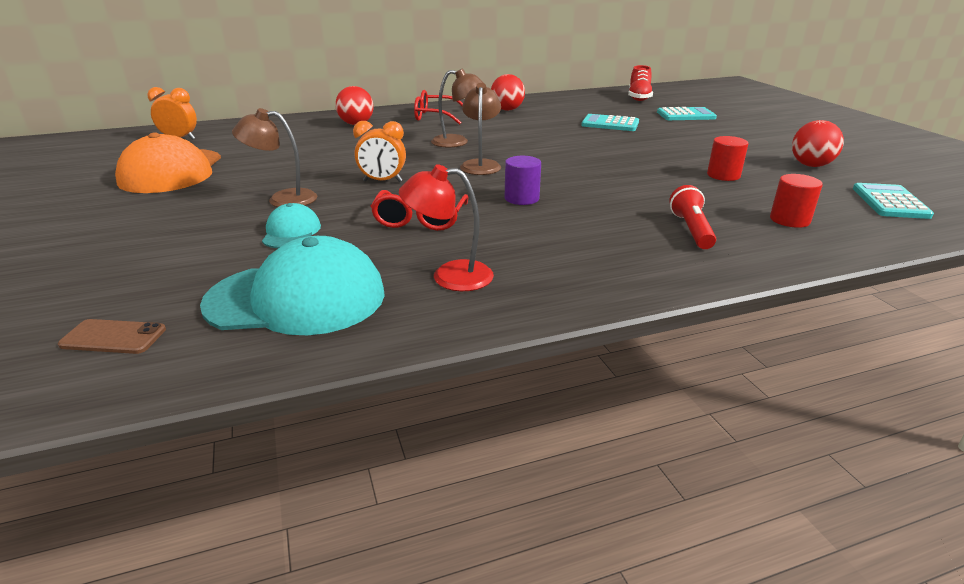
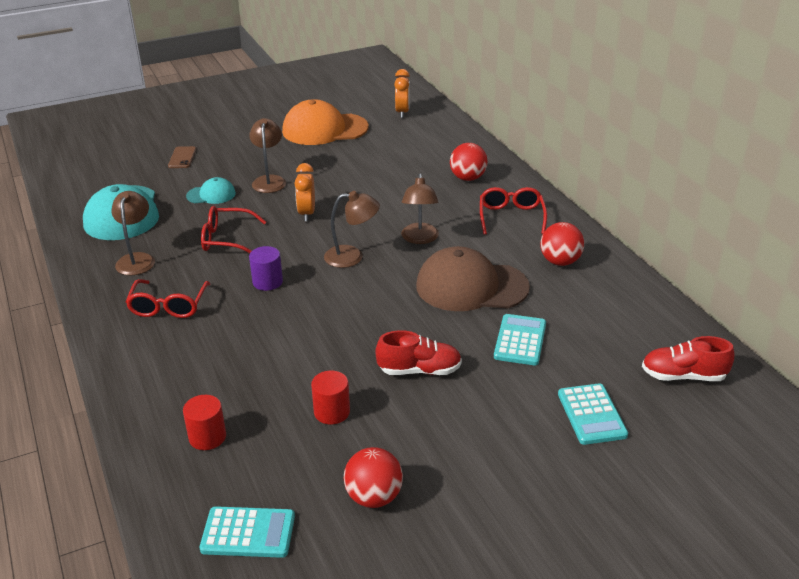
camera: 85 degrees right, 5 degrees up
brown phone [58,319,166,354] -> brown phone moved to [168,146,196,168]
red lamp [399,164,494,291] -> brown lamp [112,191,155,275]
red flashlight [669,185,716,249] -> none
none -> red glasses [126,279,210,318]
none -> red shoe [375,330,462,375]
none -> brown cap [416,246,530,311]

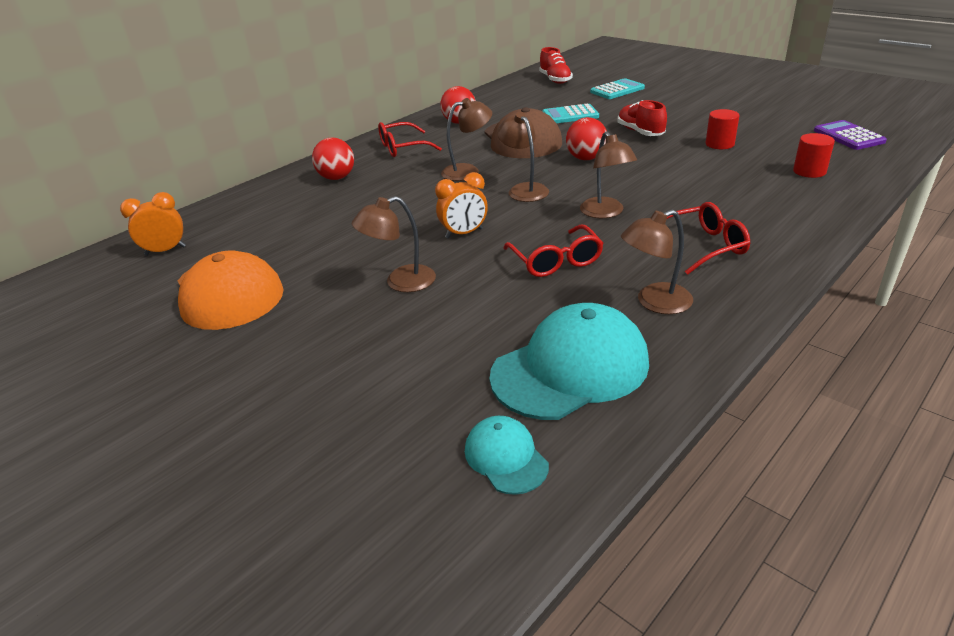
camera: 110 degrees left, 0 degrees up
brown phone [168,146,196,168] -> none
turquoise cap [186,177,236,204] -> turquoise cap moved to [465,416,549,495]
turquoise calculator [200,506,295,558] -> purple calculator [814,120,887,150]
purple cylinder [249,246,283,291] -> brown lamp [580,131,637,218]
red ball [344,447,403,508] -> red ball moved to [566,117,607,160]

